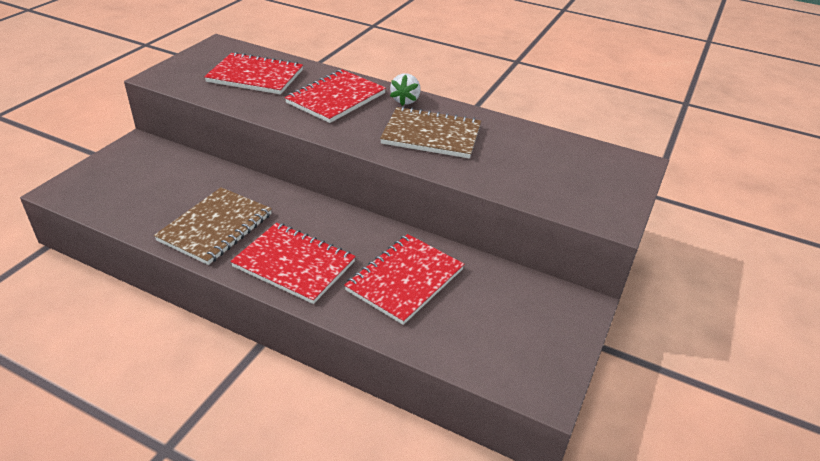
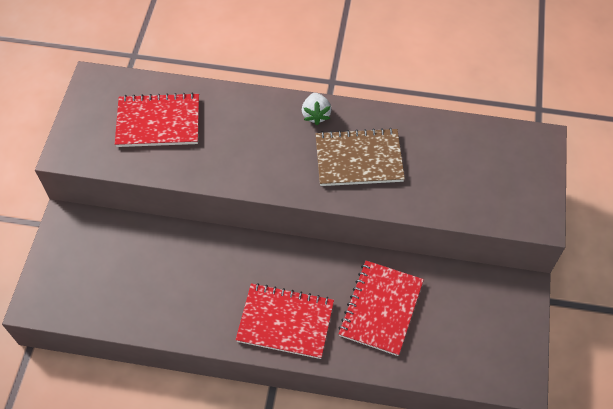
camera: 15 degrees left, 20 degrees up
brown notebook [154,187,272,265] -> none
red notebook [285,70,386,123] -> none

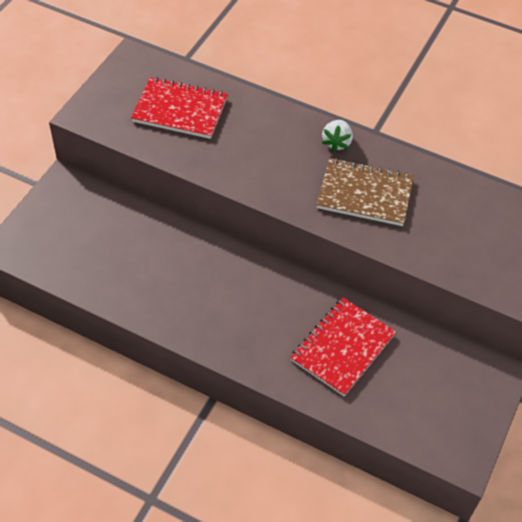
camera: 15 degrees right, 5 degrees down
red notebook [236,283,334,359] -> none

